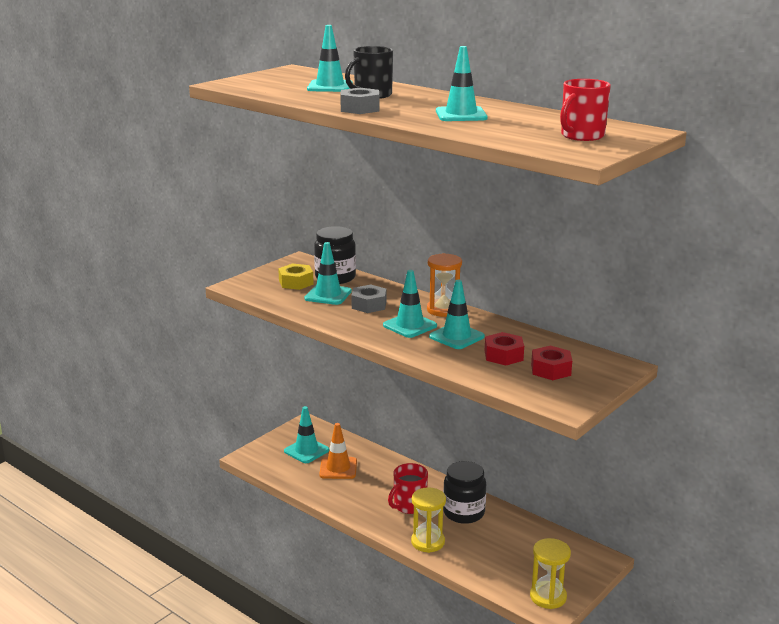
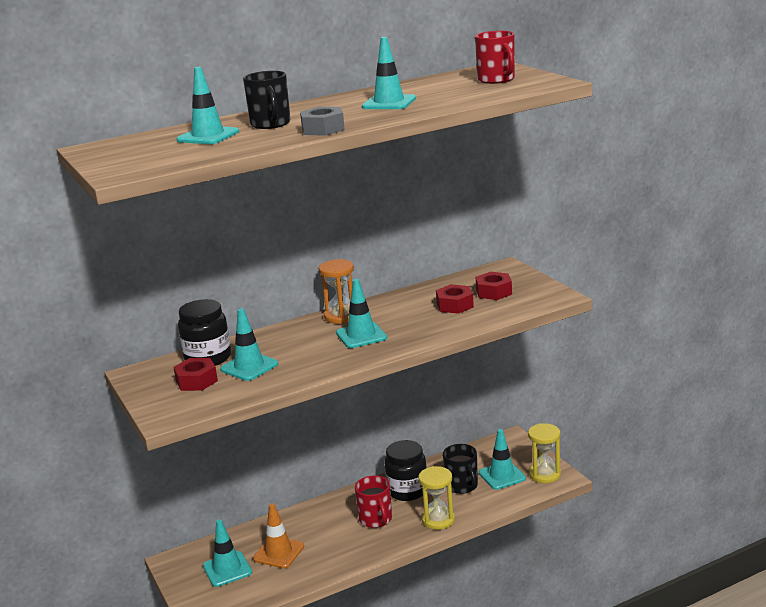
camera: 65 degrees left, 0 degrees up
yellow nut [278,264,314,290] -> red nut [173,358,218,391]
grey nut [351,285,386,313] -> none
turquoise traffic cone [429,280,485,349] -> turquoise traffic cone moved to [479,429,526,490]
none -> black mug [443,444,478,494]

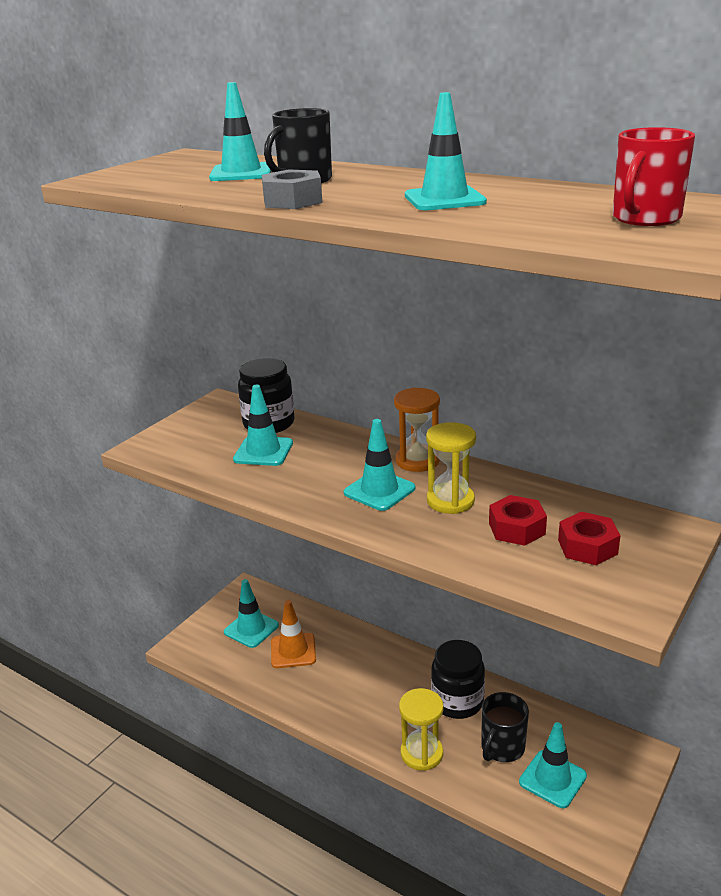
camera: 60 degrees right, 5 degrees up
red nut [173,358,218,391] -> none
red mug [355,476,392,528] -> none
yellow hourglass [528,423,561,483] -> yellow hourglass moved to [426,422,476,514]

